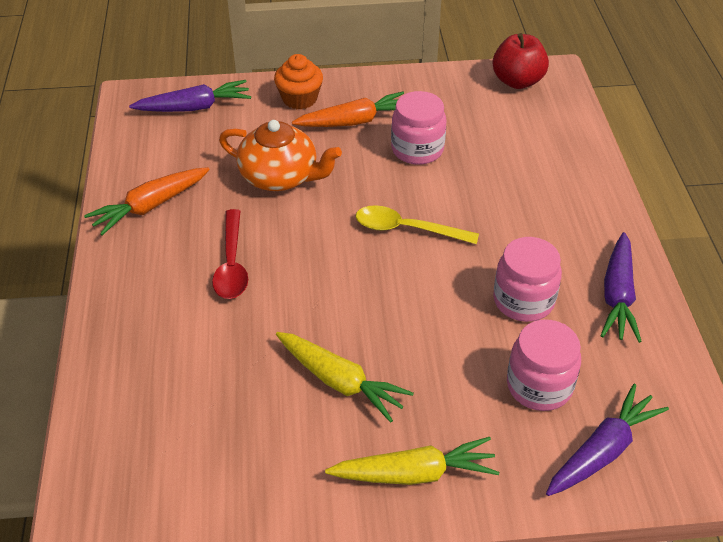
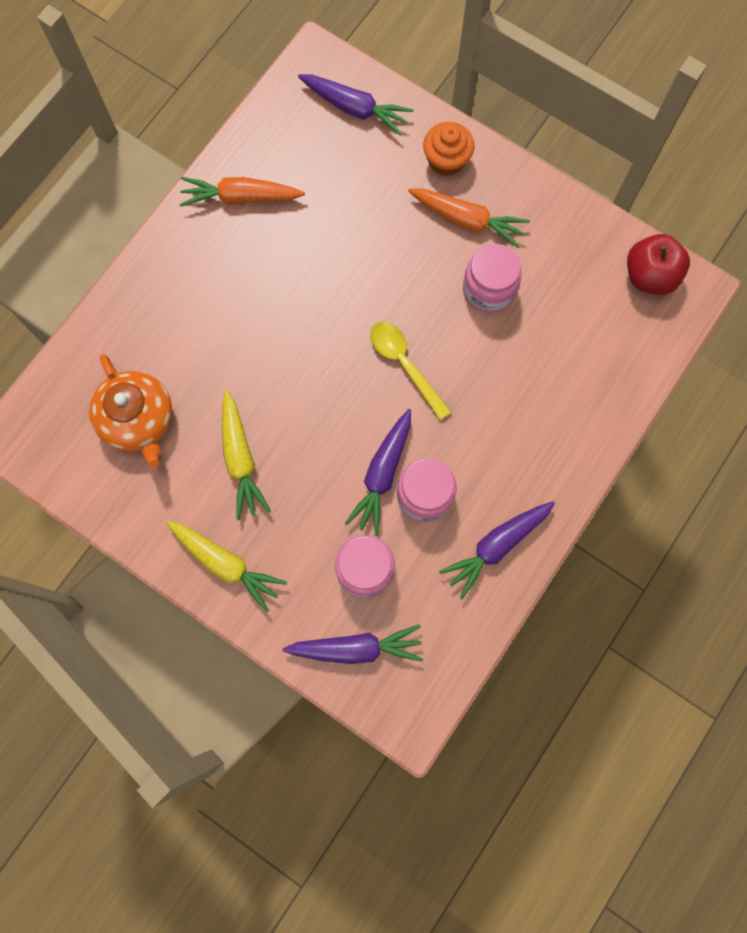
camera: 40 degrees right, 30 degrees up
red spoon [212,209,248,299] -> none
orange teapot [219,120,342,191] -> orange teapot moved to [89,354,172,468]
none -> purple carrot [345,409,411,536]

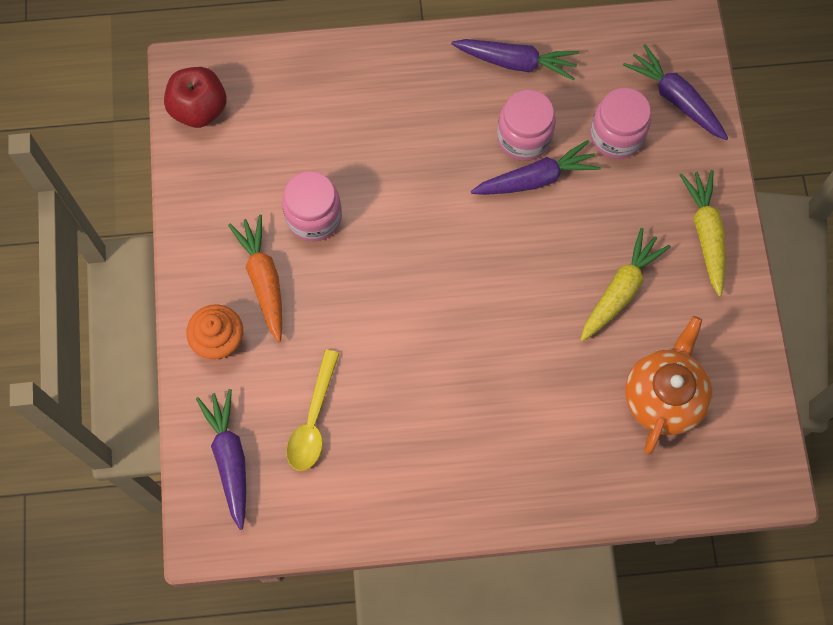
camera: 130 degrees left, 5 degrees down
orange carrot [180,177,305,207] -> none
yellow spoon [370,321,451,420] -> yellow spoon moved to [286,349,339,471]

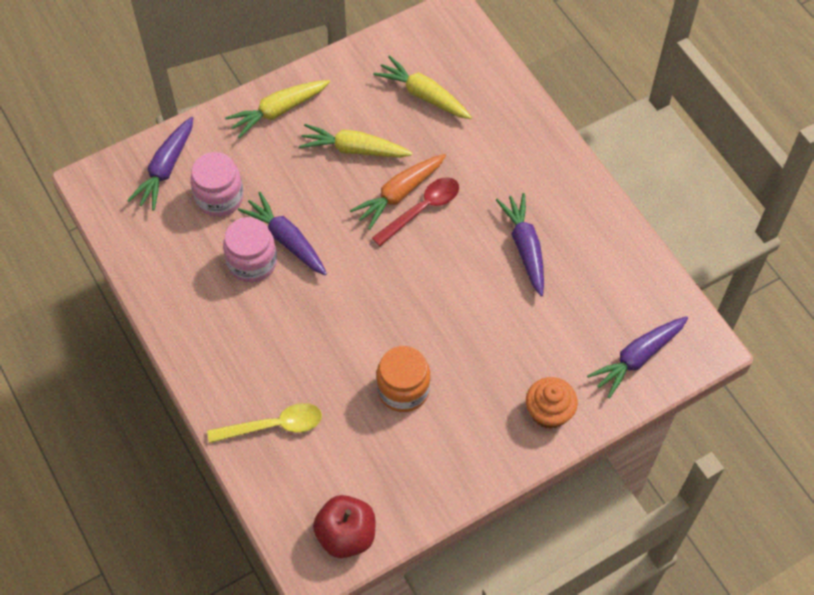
camera: 115 degrees left, 10 degrees down
orange carrot [228,215,282,342] -> orange carrot moved to [350,154,446,230]
pink jar [282,171,342,241] -> orange jar [376,346,430,412]
yellow spoon [286,349,339,471] -> yellow spoon moved to [207,403,322,443]
purple carrot [451,39,579,81] -> purple carrot moved to [496,193,544,296]
orange teapot [625,316,712,455] -> yellow carrot [373,55,472,119]
none -> red spoon [372,177,459,246]

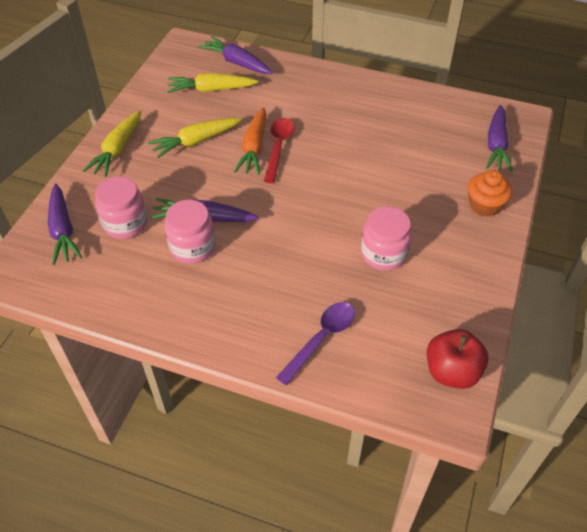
camera: 40 degrees left, 10 degrees down
yellow spoon [207,403,322,443] -> purple spoon [276,302,355,386]
orange jar [376,346,430,412] -> pink jar [361,206,412,271]
purple carrot [496,193,544,296] -> purple carrot moved to [198,36,273,74]

